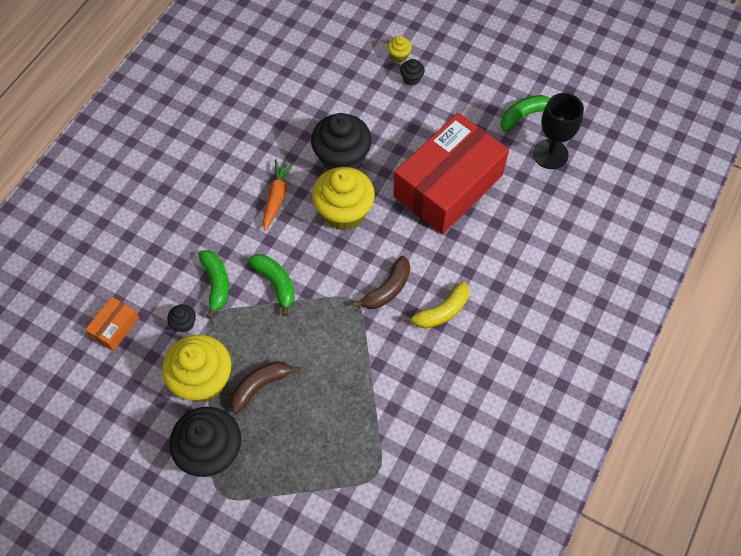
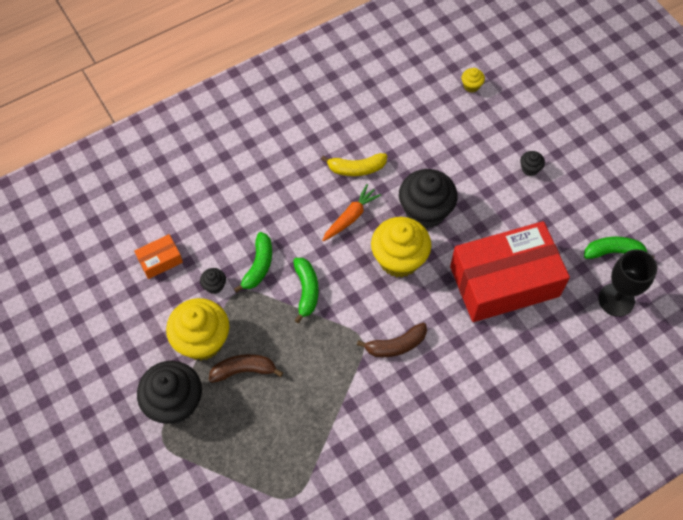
camera: 30 degrees right, 0 degrees up
yellow cupcake [388,36,412,63] -> yellow cupcake moved to [462,68,485,93]
yellow banana [403,282,469,328] -> yellow banana moved to [321,153,387,176]

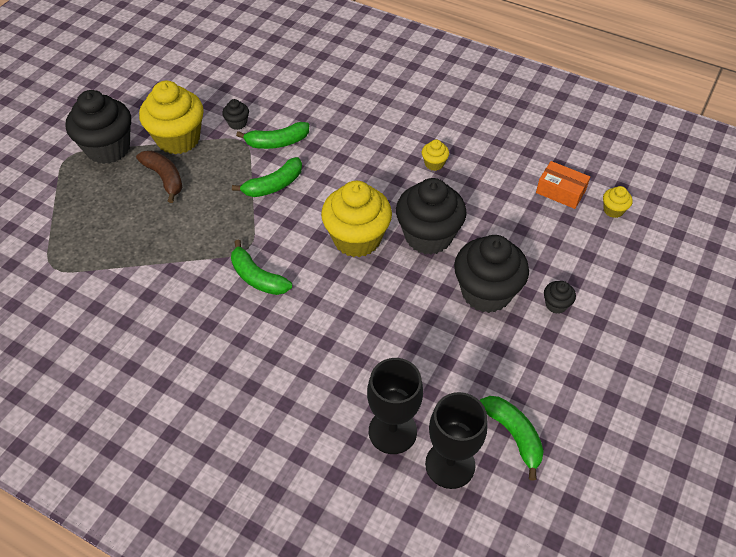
camera: 60 degrees right, 10 degrees down
orange box [134,234,183,279] -> orange box moved to [536,161,590,209]
yellow banana [321,153,387,176] -> yellow cupcake [422,140,449,171]
orange carrot [322,184,381,241] -> none
brown banana [357,323,427,357] -> green banana [231,239,292,295]
red box [450,221,570,322] -> none
none -> black goblet [367,358,423,454]
none -> black cupcake [454,235,529,313]

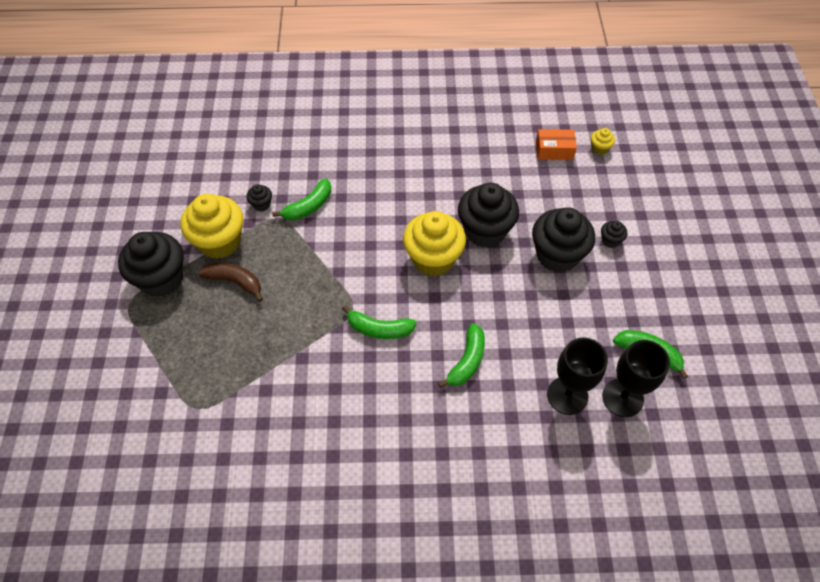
camera: 30 degrees left, 5 degrees up
green banana [232,157,302,197] -> green banana moved to [438,323,485,388]
yellow cupcake [422,140,449,171] -> none

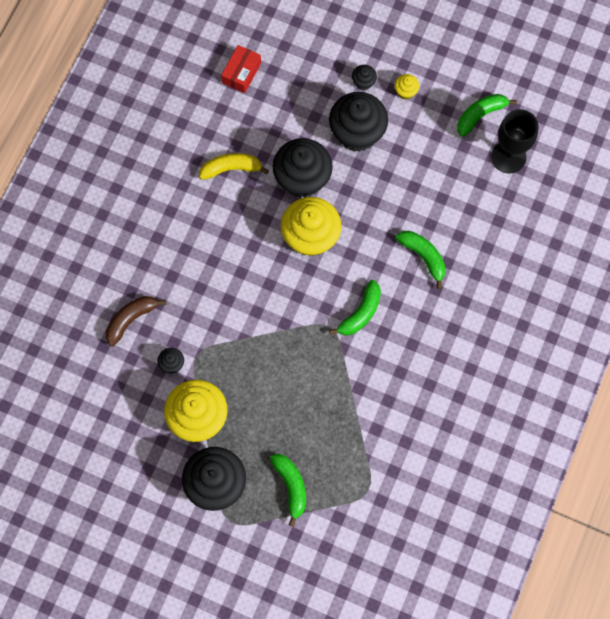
camera: 65 degrees left, 15 degrees up
brown banana [198,262,263,302] -> brown banana moved to [106,296,166,346]
green banana [272,178,331,220] -> green banana moved to [270,454,306,527]
orange box [536,129,577,160] -> red box [221,45,261,93]
black goblet [547,337,608,415] -> none
yellow cupcake [591,128,615,155] -> yellow cupcake moved to [394,74,419,100]
none -> yellow banana [199,153,269,180]

